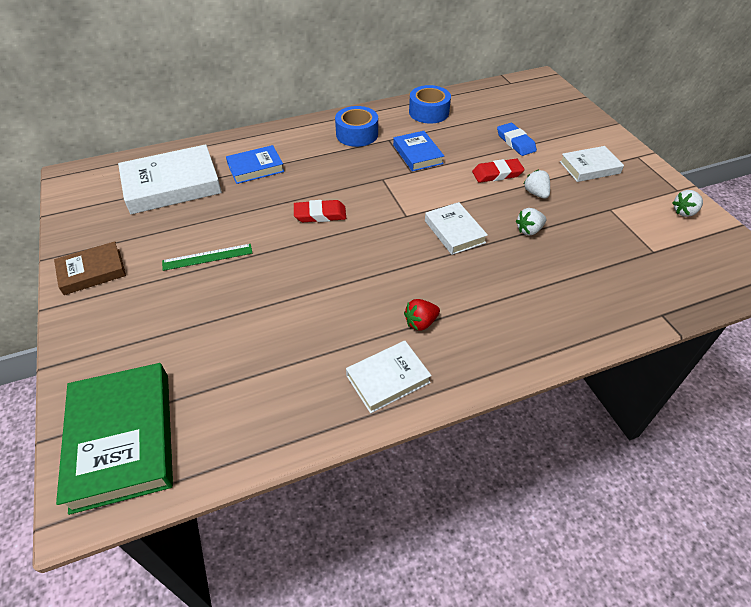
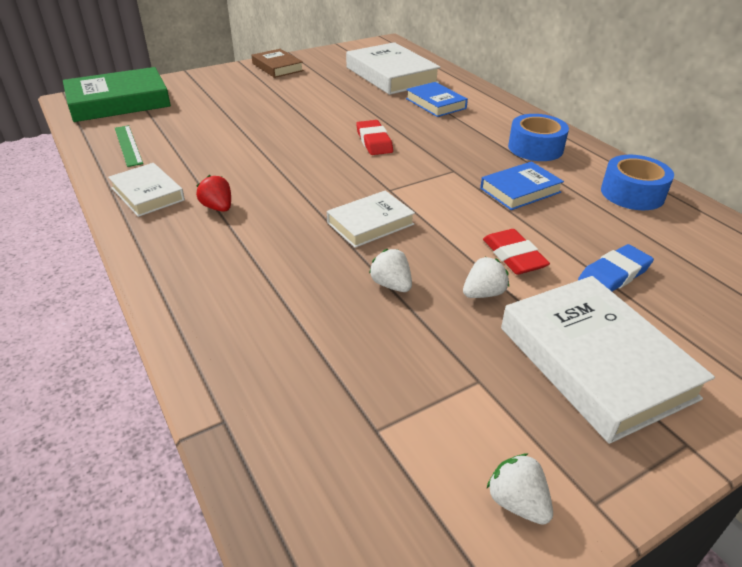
camera: 80 degrees right, 10 degrees down
green ruler [162,244,252,271] -> green ruler moved to [115,125,143,167]
white book [560,146,624,182] -> white book [501,276,715,444], size x1.73

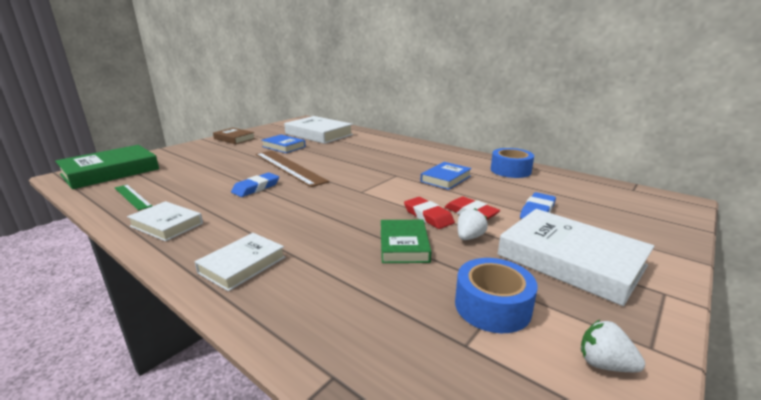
camera: 20 degrees left, 15 degrees down
red strawberry [196,175,231,212] -> none
white book [327,190,415,248] -> white book moved to [195,233,285,291]
red eraser [356,120,393,155] -> red eraser moved to [404,197,455,229]
white strawberry [369,249,412,292] -> green book [381,220,431,263]
blue book [406,82,468,117] -> blue book moved to [261,135,306,153]
blue tape [508,114,569,161] -> blue tape moved to [455,258,538,333]
none -> blue eraser [231,172,279,197]
none -> brown ruler [256,151,329,187]

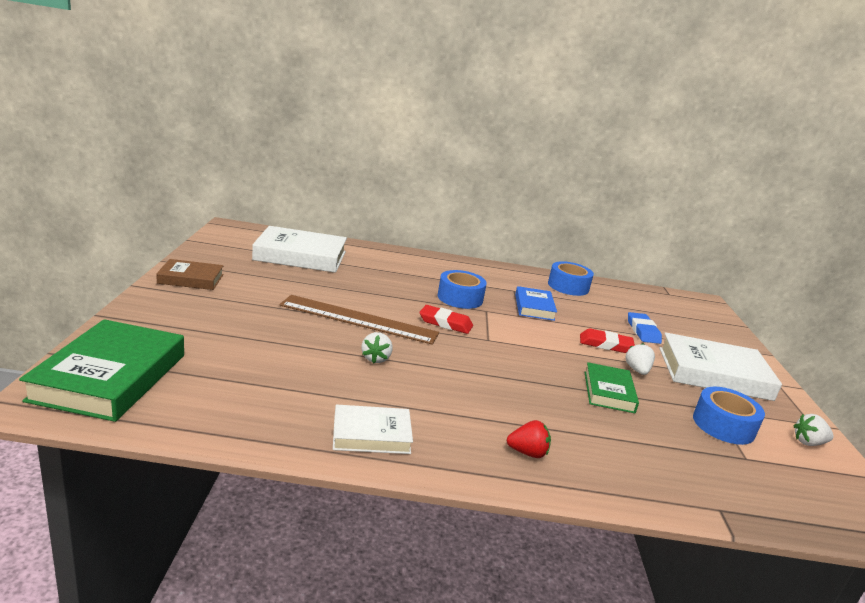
camera: 40 degrees left, 0 degrees up
green ruler [115,185,152,210] -> none
white book [195,233,285,291] -> red strawberry [507,420,551,458]
blue eraser [231,172,279,197] -> white strawberry [362,332,393,363]
blue book [261,135,306,153] -> none
green book [381,220,431,263] -> green book turned 45 degrees clockwise [584,362,639,413]
red eraser [404,197,455,229] -> red eraser moved to [419,305,473,334]
none -> blue tape [438,270,487,309]

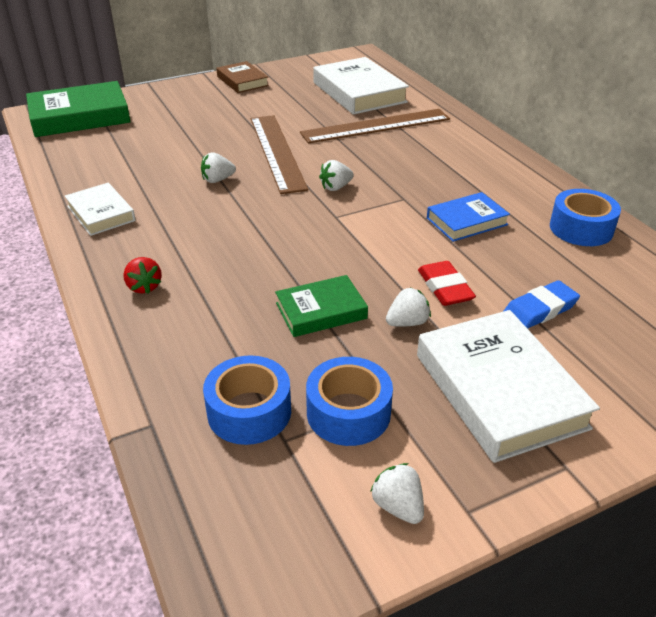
camera: 65 degrees right, 15 degrees up
red eraser [419,305,473,334] -> white strawberry [319,160,354,191]
blue tape [438,270,487,309] -> blue tape moved to [203,355,291,445]
none -> brown ruler [300,109,450,144]

